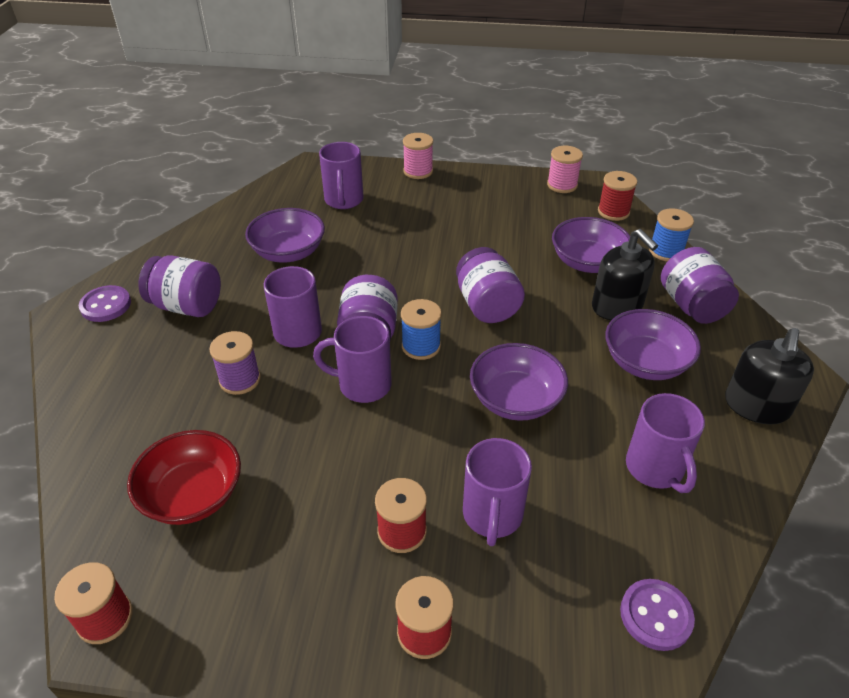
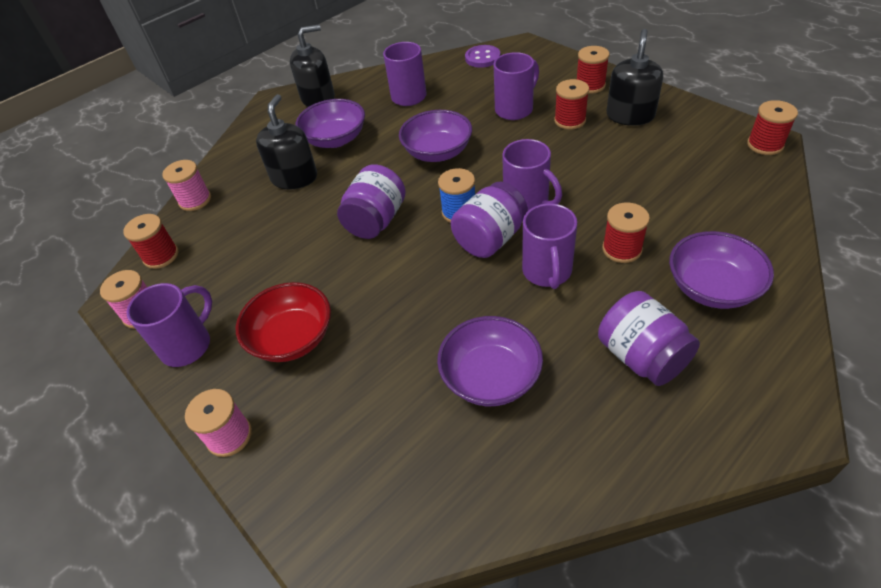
camera: 135 degrees left, 5 degrees up
purple button [79,285,131,322] -> none
red bowl [127,430,241,525] -> red bowl moved to [236,282,331,362]
purple spool [209,331,261,395] -> red spool [602,203,650,263]
purple mug [319,142,364,209] -> purple mug moved to [127,283,212,367]
purple bowl [552,217,630,273] -> purple bowl moved to [669,231,774,309]
blue spool [649,208,694,261] -> pink spool [162,160,211,211]
purple jar [661,247,739,324] -> none
none -> black soap dispenser [607,29,663,126]

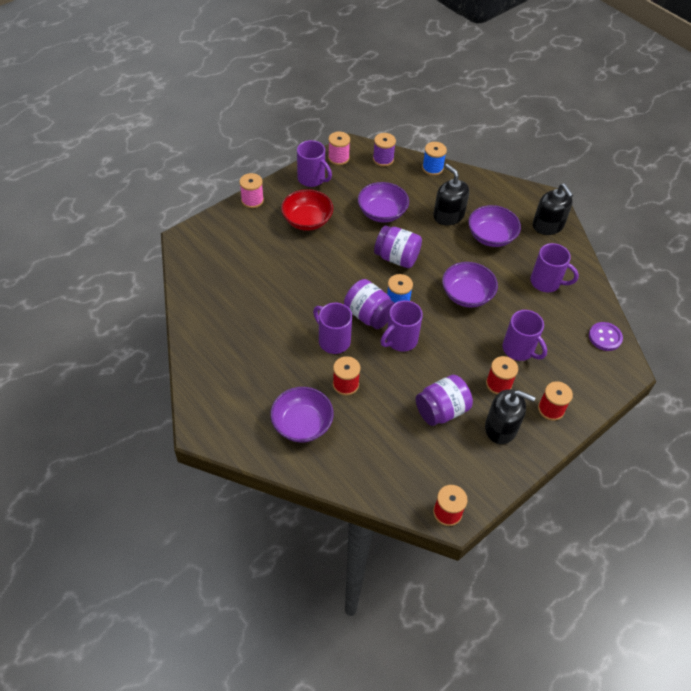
camera: 85 degrees right, 5 degrees up
red spool [123,214,178,269] -> purple spool [373,133,396,167]
pink spool [162,160,211,211] -> blue spool [422,142,447,176]
black soap dispenser [256,94,317,189] -> black soap dispenser turned 135 degrees counterclockwise [433,164,469,225]
purple bowl [437,316,543,406] -> purple bowl moved to [358,182,409,223]
purple mug [522,203,577,289] -> purple mug turned 45 degrees clockwise [313,303,352,354]
purple jar [598,291,700,386] -> purple jar moved to [416,375,473,426]

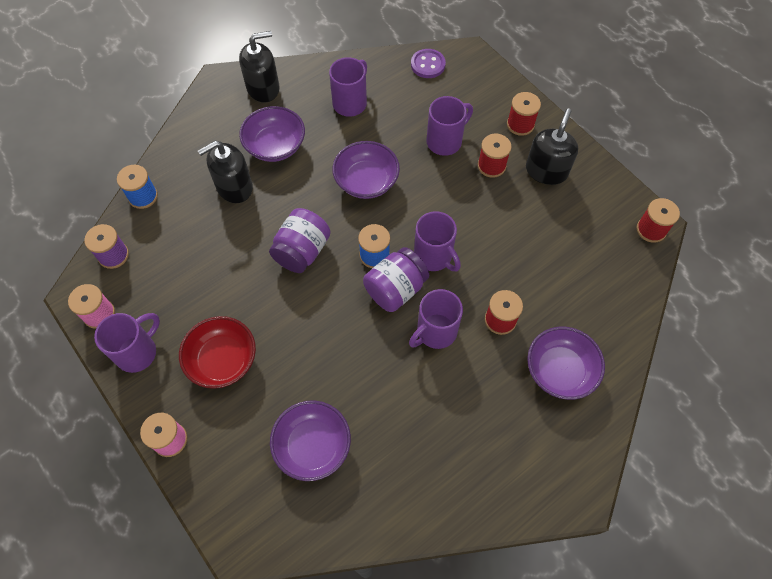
camera: 85 degrees left, 10 degrees up
purple bowl [358,182,409,223] -> purple bowl moved to [270,400,351,481]
purple jar [416,375,473,426] -> none

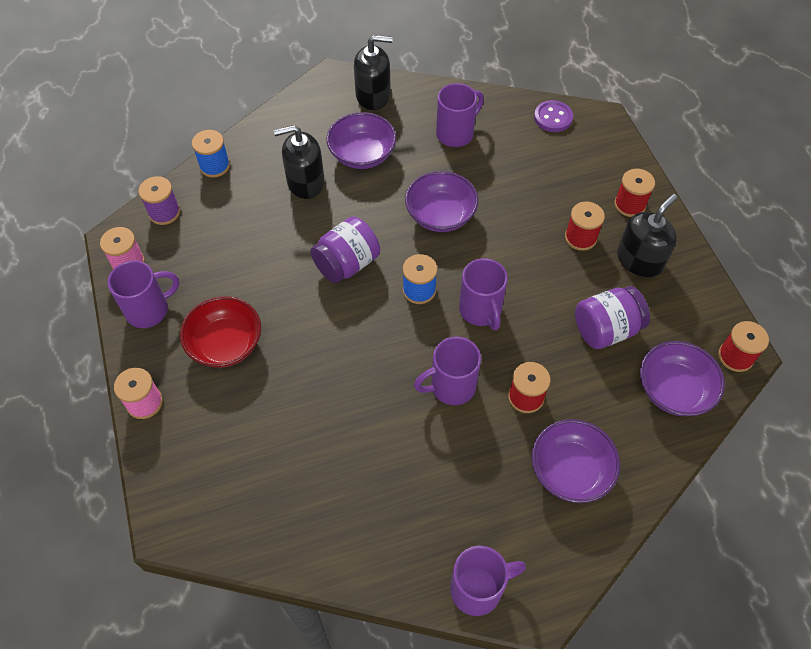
camera: 20 degrees right, 5 degrees down
purple bowl [270,400,351,481] -> purple bowl moved to [640,341,725,416]
purple jar [363,247,429,312] -> purple jar moved to [575,286,650,349]
purple mug [426,96,473,156] -> purple mug moved to [450,546,526,616]

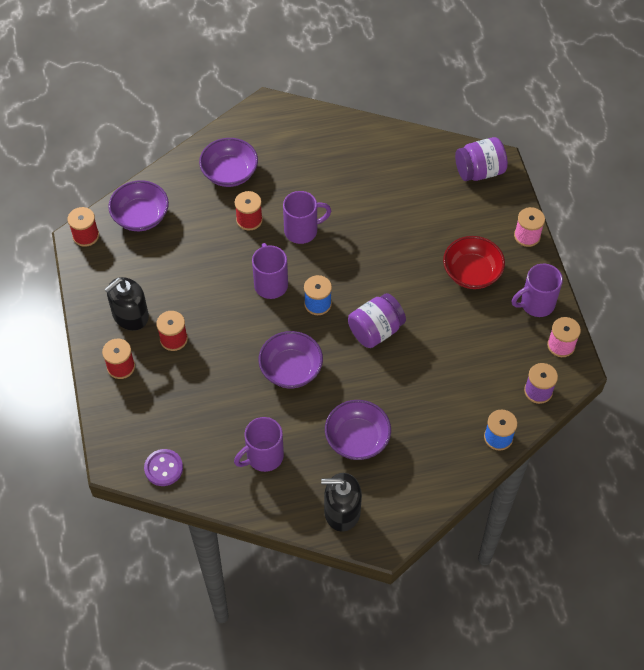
camera: 175 degrees left, 0 degrees up
black soap dispenser [274,125,325,199] -> none
purple mug [450,546,526,616] -> none
purple jar [575,286,650,349] -> purple jar moved to [455,137,508,181]

